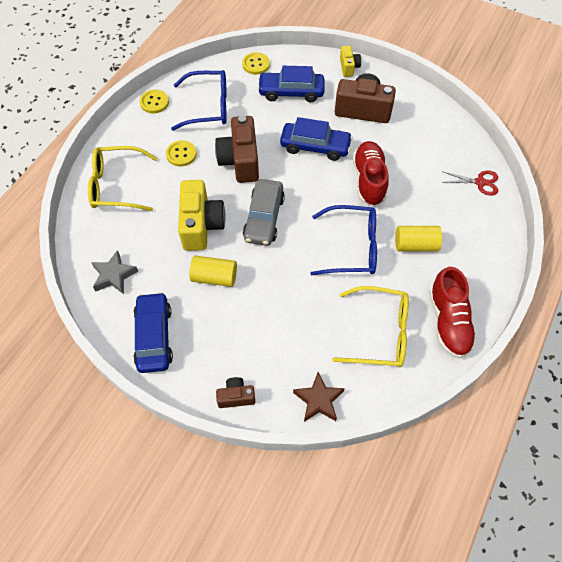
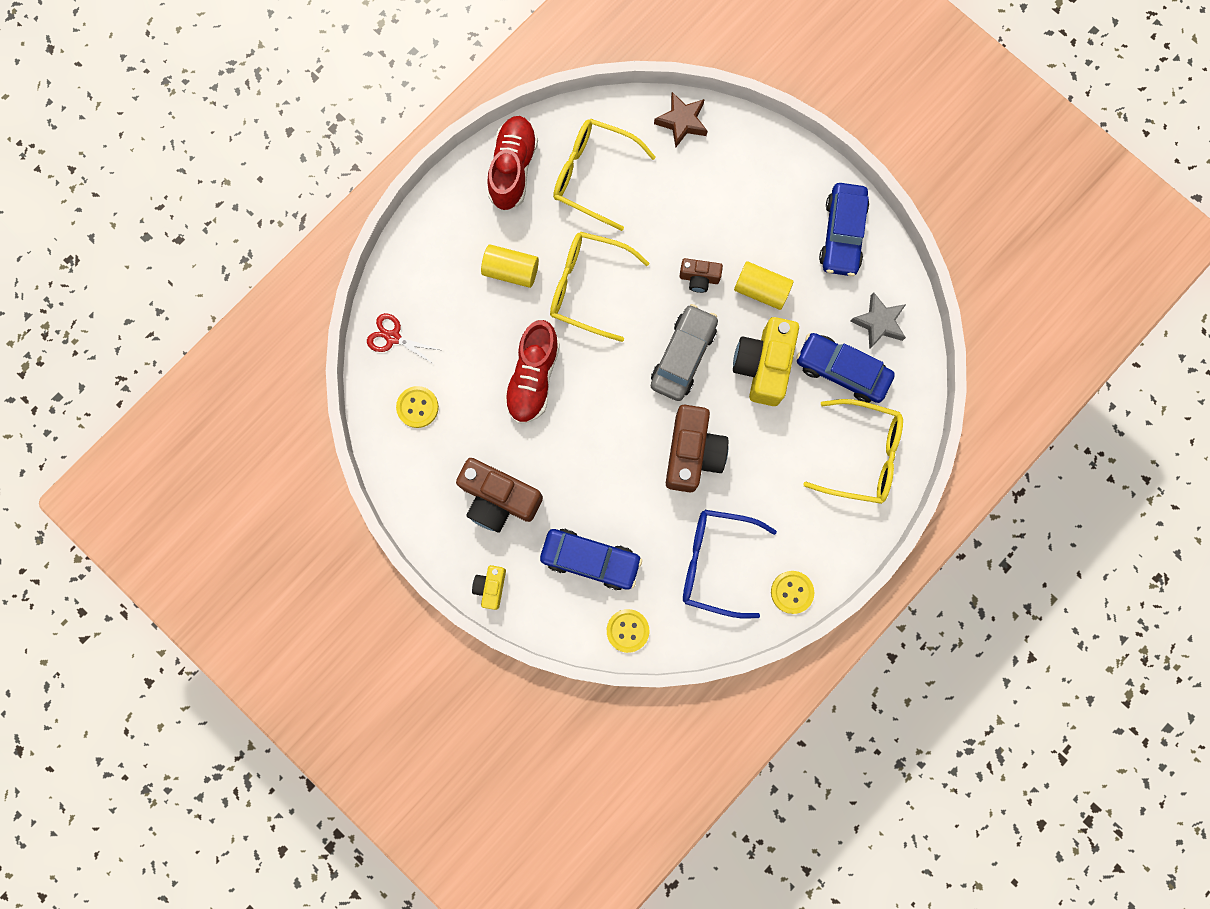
camera: 165 degrees left, 20 degrees up
yellow button [166,140,197,167] -> yellow button moved to [396,386,439,428]
brown camera [216,377,255,408] -> brown camera moved to [679,258,723,293]
blue car [280,117,353,161] -> blue car moved to [796,333,895,403]
blue glasses [310,205,377,276] -> yellow glasses [550,232,649,342]

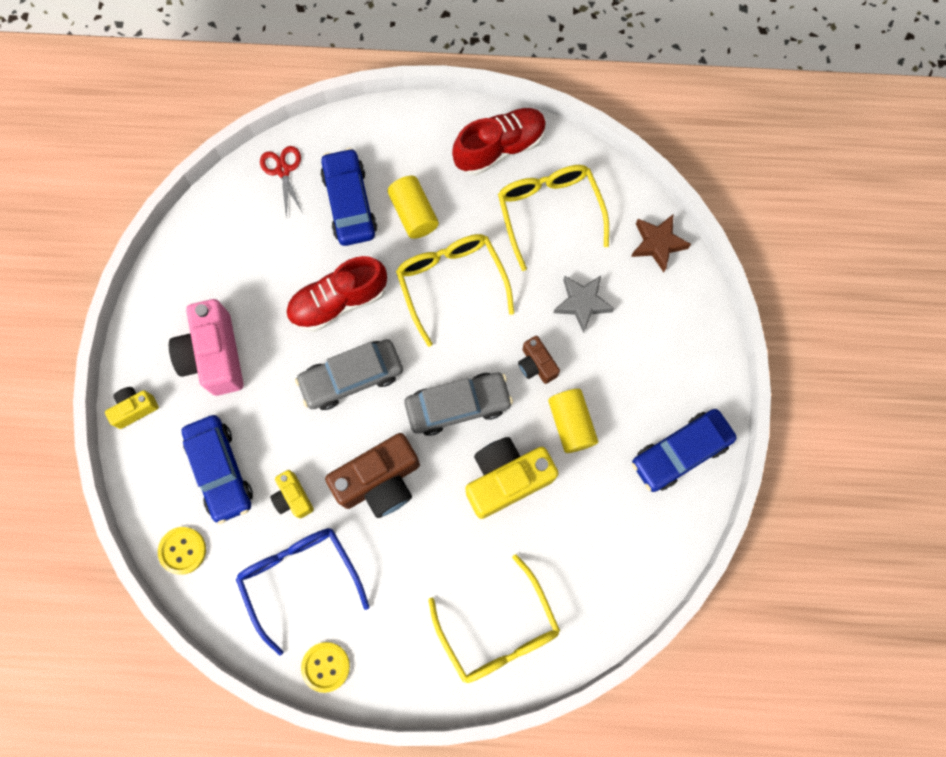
camera: 50 degrees right, 5 degrees down
yellow button [396,386,439,428] -> none
brown camera [456,458,543,533] -> pink camera [169,299,244,396]
blue car [796,333,895,403] -> blue car moved to [320,148,377,246]
grey star [850,292,906,349] -> grey star moved to [554,276,614,333]
none -> yellow camera [270,470,314,518]
none -> grey car [295,339,403,410]

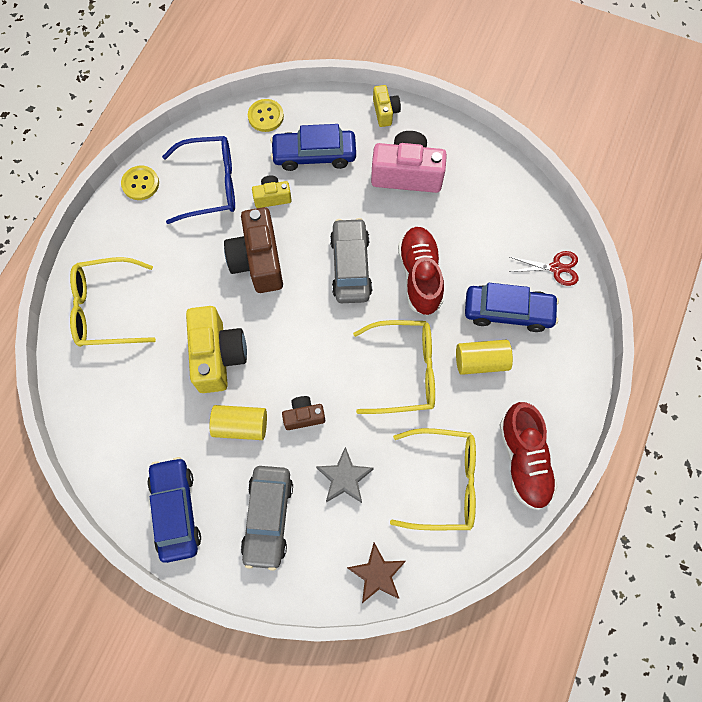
camera: 110 degrees right, 5 degrees down
grey car [405,372,513,436] -> grey car moved to [241,466,293,571]

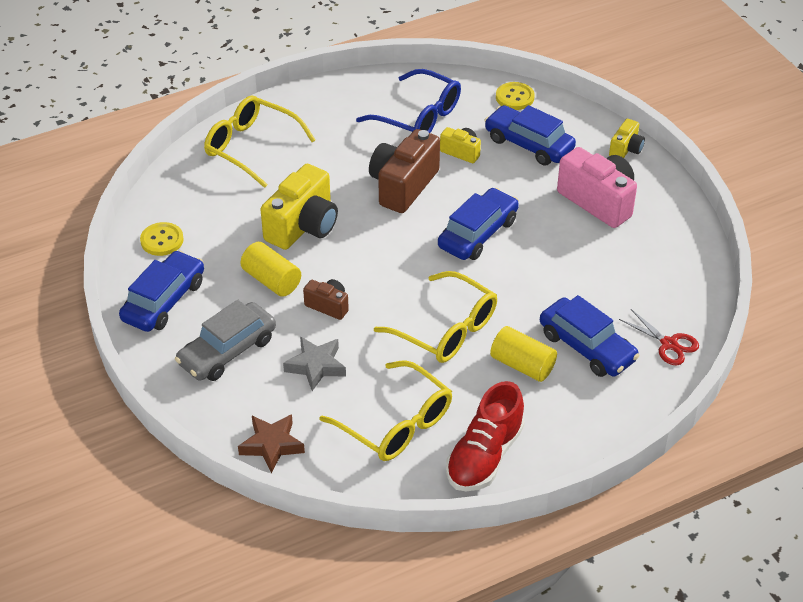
camera: 40 degrees right, 25 degrees down
yellow button [121,166,159,200] -> yellow button moved to [140,222,184,256]
grey car [330,218,372,303] -> blue car [438,188,519,260]
red shoe [398,227,444,316] -> none

